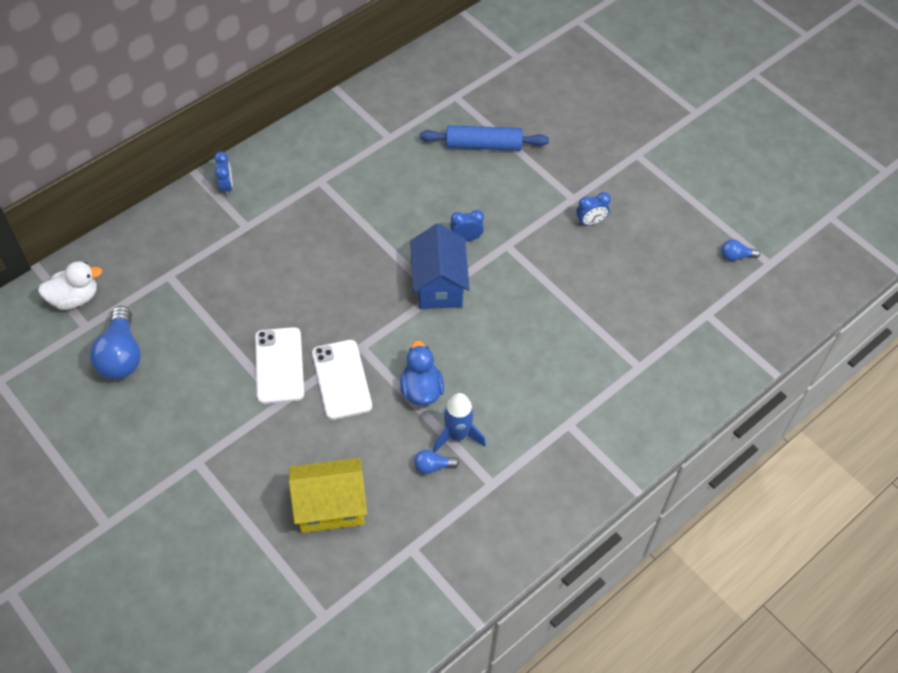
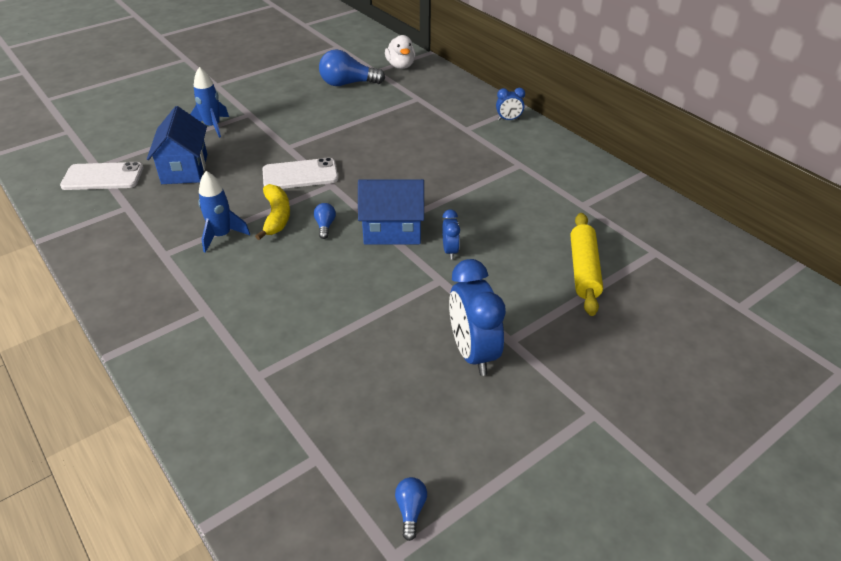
camera: 95 degrees right, 15 degrees down
white phone [255,327,304,404] -> white phone moved to [60,162,144,190]
yellow house [289,458,367,533] -> blue house [147,106,207,184]
blue duck [400,340,444,405] -> yellow banana [255,184,290,240]
blue light bulb [414,450,459,474] -> blue light bulb moved to [314,203,336,239]
blue rolling pin [420,125,549,151] -> yellow rolling pin [570,213,603,316]
blue clock [576,192,611,226] -> blue clock [449,259,506,376], size x2.00
none -> blue rocket [190,67,229,138]

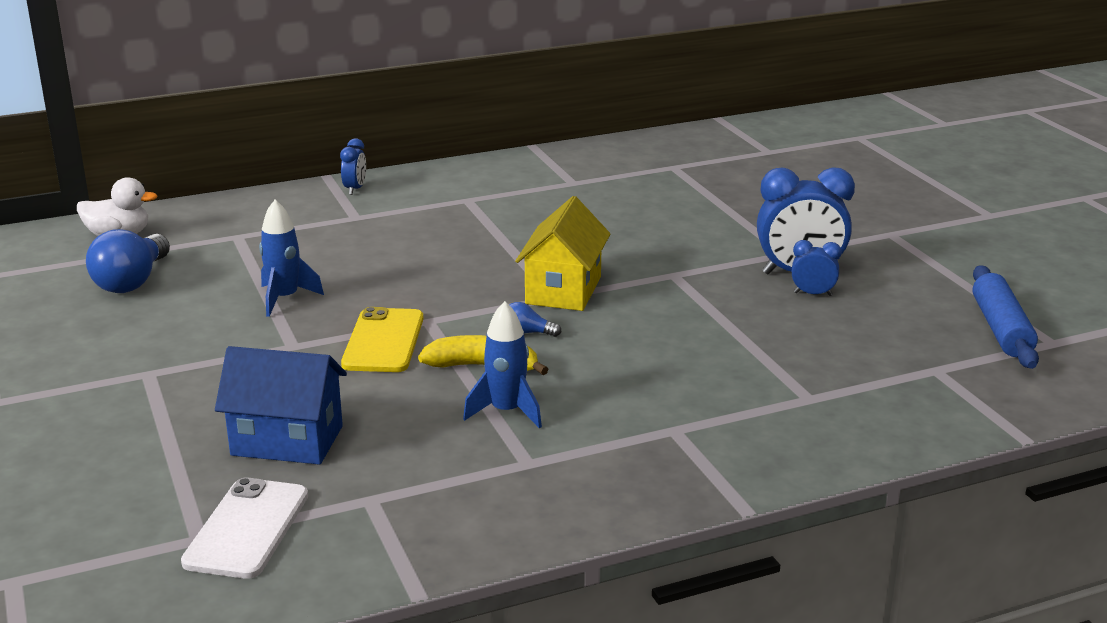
camera: 75 degrees left, 15 degrees down
blue rocket [190,67,229,138] -> blue rocket moved to [259,200,324,317]
white phone [263,157,338,189] -> yellow phone [341,307,424,372]
blue house [358,179,424,245] -> yellow house [515,196,610,311]
blue light bulb [395,477,427,541] -> blue rolling pin [973,265,1039,369]
blue clock [442,209,460,259] -> blue clock moved to [792,240,842,296]
yellow rolling pin [570,213,603,316] -> none

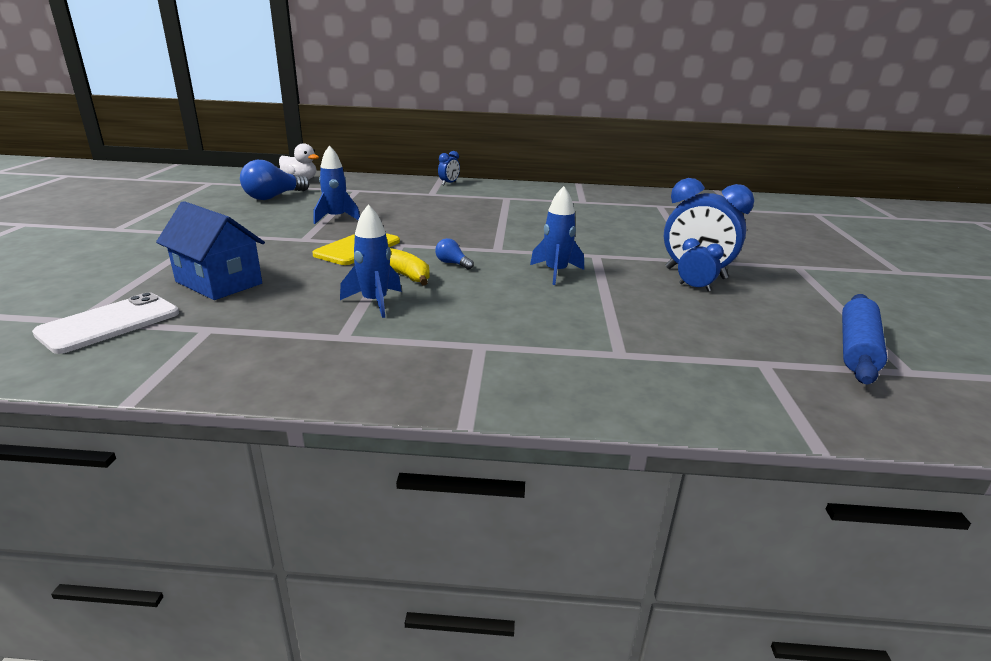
camera: 25 degrees right, 0 degrees up
yellow house [515,196,610,311] -> none
none -> blue rocket [530,186,584,285]

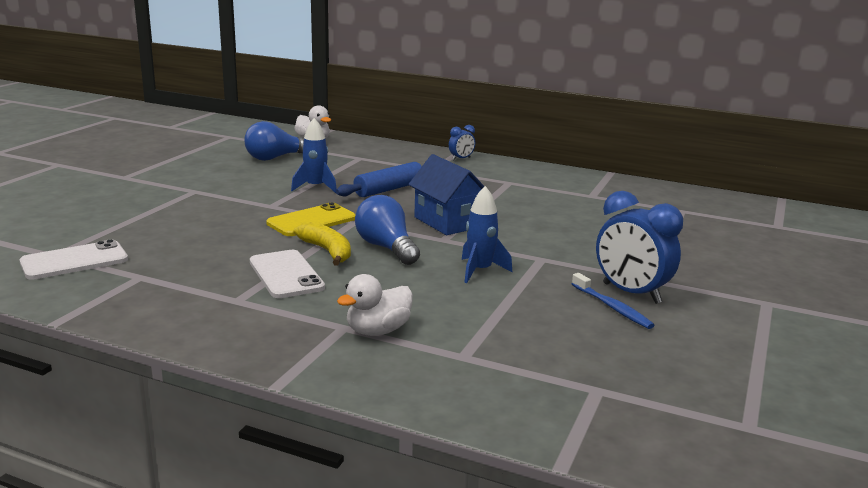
camera: 20 degrees right, 5 degrees down
blue house [156,201,265,300] -> blue house moved to [408,154,484,235]
blue rocket [340,204,402,318] -> white phone [250,250,325,298]
blue light bulb [435,238,474,270] -> blue light bulb [355,195,420,265], size x2.08
blue clock [678,238,724,292] -> blue toothbrush [572,273,655,329]
blue rolling pin [842,294,887,384] -> blue rolling pin moved to [336,162,422,197]
none -> white duck [337,274,413,336]

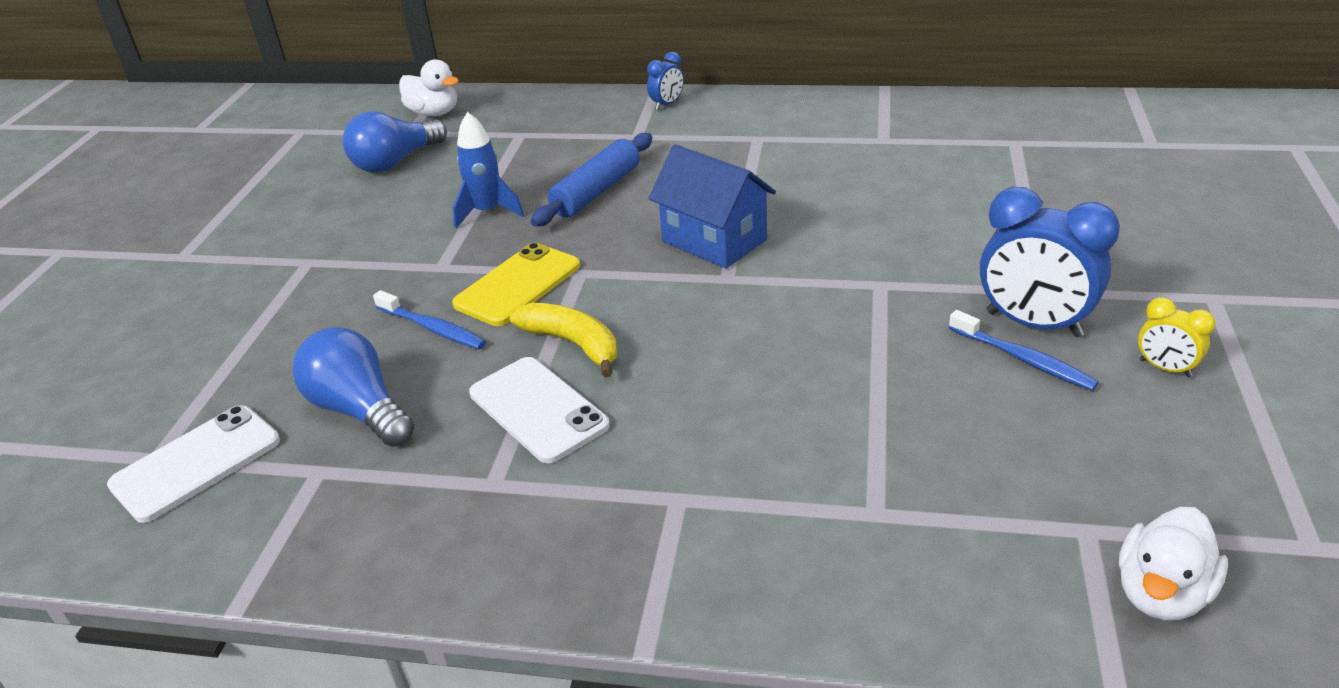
camera: 10 degrees left, 15 degrees up
white duck [337,274,413,336] -> white duck moved to [1119,507,1228,620]
blue light bulb [355,195,420,265] -> blue light bulb moved to [292,327,414,447]
blue rocket [462,186,512,283] -> none
none -> blue toothbrush [373,290,486,349]
none -> yellow clock [1138,297,1216,378]

